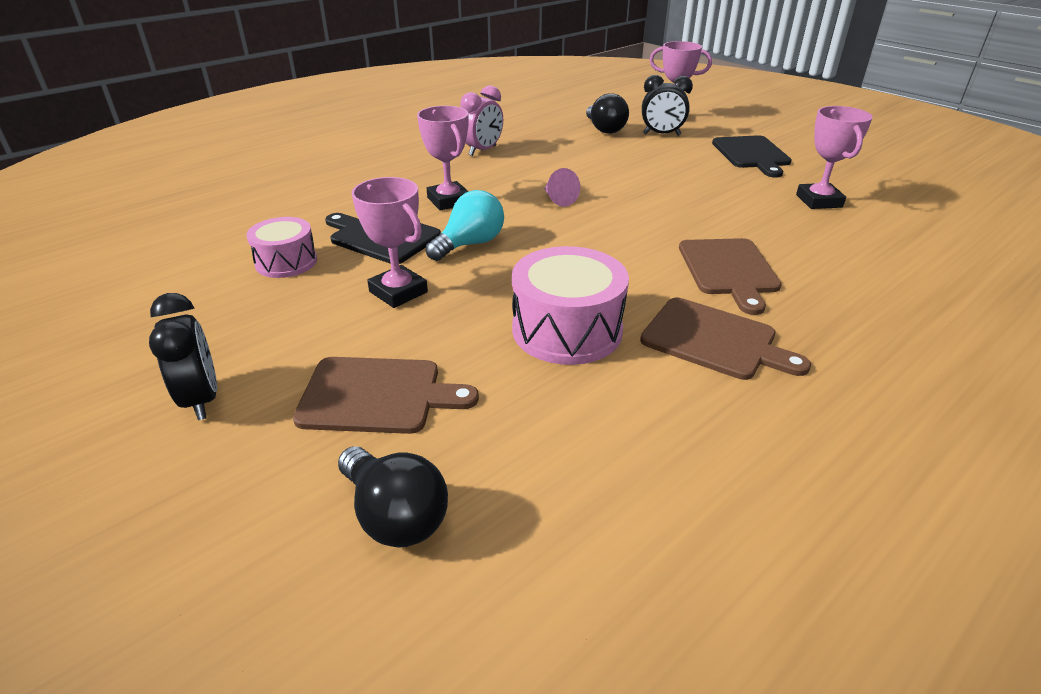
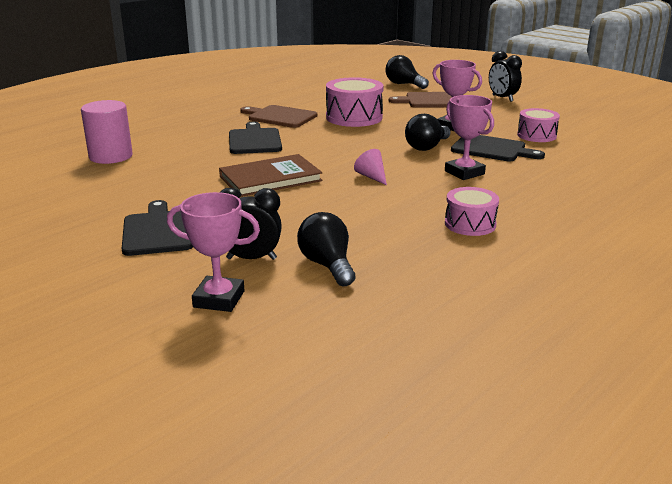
camera: 175 degrees right, 10 degrees down
turquoise light bulb [426,190,504,261] -> black light bulb [405,114,451,151]
pink clock [460,85,503,156] -> pink drum [445,187,499,236]
brown cutting board [679,238,782,315] -> black cutting board [229,121,282,154]
pink trophy [796,106,873,209] -> none
none -> pink cylinder [81,100,133,164]
none -> brown book [219,154,323,197]

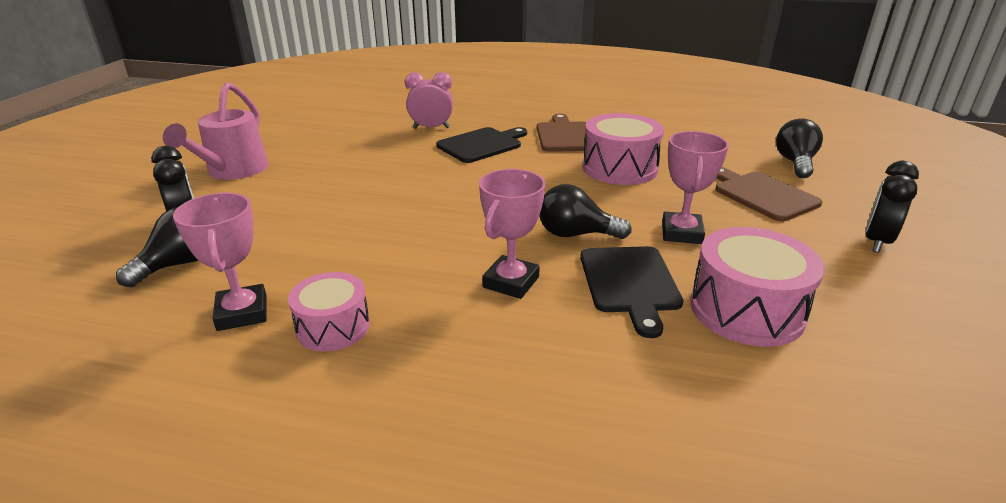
camera: 60 degrees right, 5 degrees up
pink cylinder [81,100,133,164] -> none
black cutting board [122,200,193,256] -> pink watering can [163,82,269,180]
pink trophy [167,192,260,312] -> pink trophy moved to [173,193,267,331]
brown book [219,154,323,197] -> none
pink cone [354,149,387,185] -> none
pink drum [517,108,560,142] -> pink drum [690,227,825,347], size x1.58
none -> pink clock [405,72,453,129]

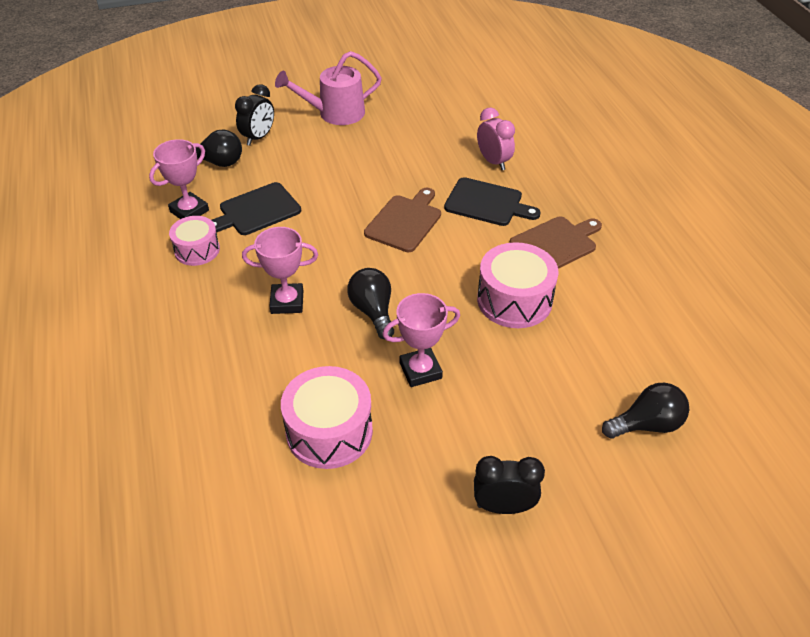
camera: 60 degrees right, 15 degrees up
black cutting board [580,246,683,338] -> black cutting board moved to [212,182,301,235]
brown cutting board [715,167,822,221] -> brown cutting board moved to [364,188,441,252]

